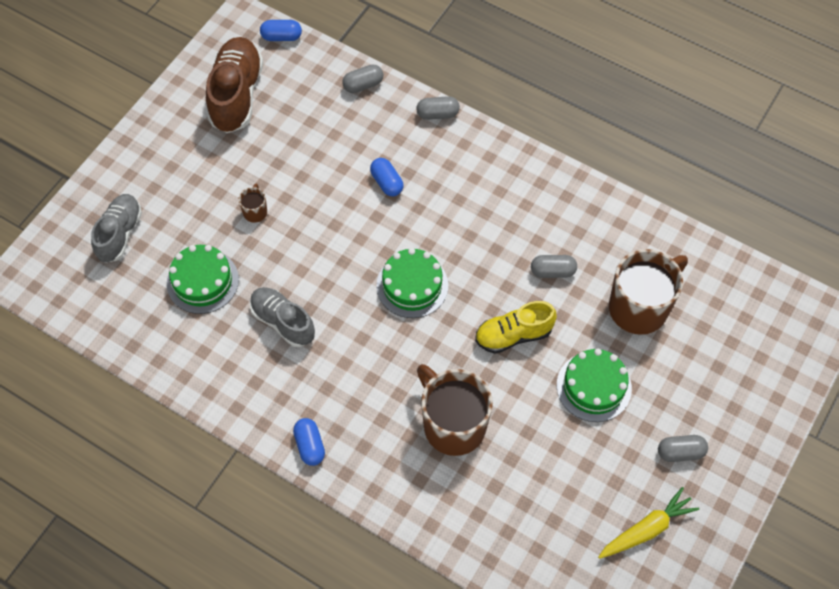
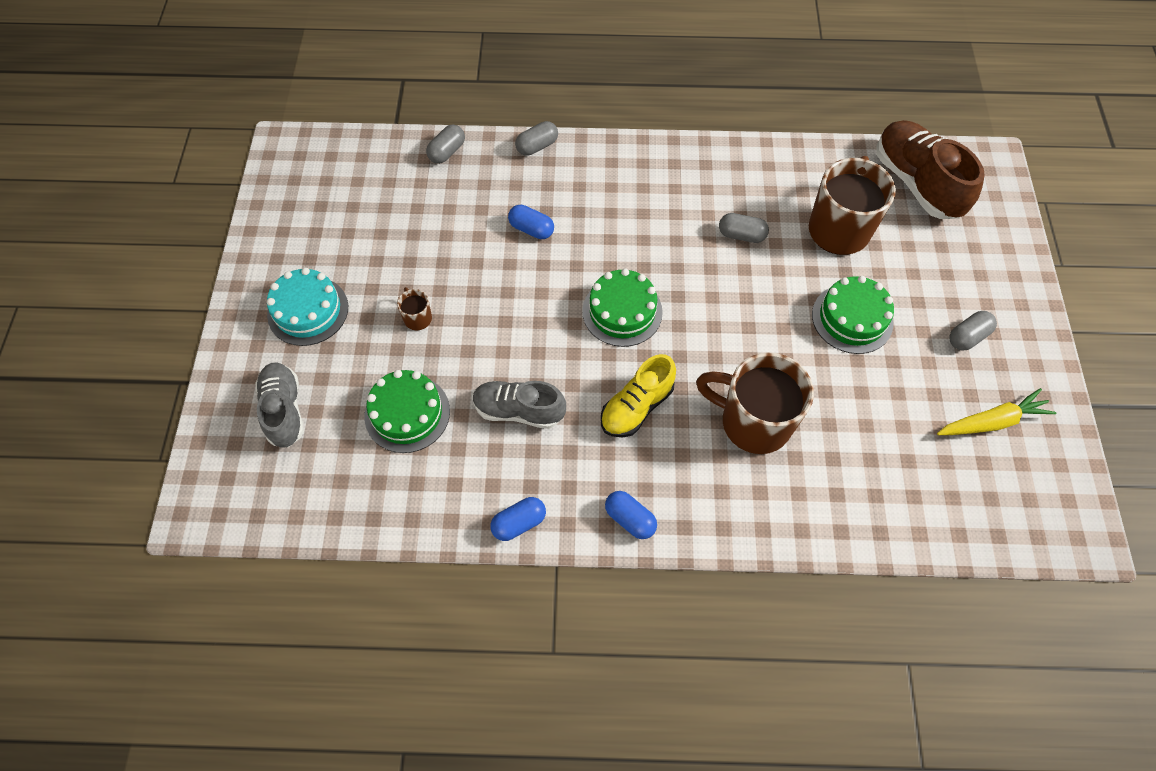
camera: 30 degrees left, 0 degrees up
brown shoe [206,37,264,133] -> brown shoe moved to [877,120,985,219]
blue capsule [260,20,302,41] -> blue capsule moved to [490,497,546,541]
yellow shoe [475,301,557,354] -> yellow shoe moved to [601,354,676,437]
grey capsule [531,255,577,278] -> grey capsule turned 45 degrees clockwise [719,213,769,243]
yellow carrot [598,487,699,559] -> yellow carrot turned 45 degrees clockwise [937,388,1056,435]
none -> turquoise cake [267,268,348,346]

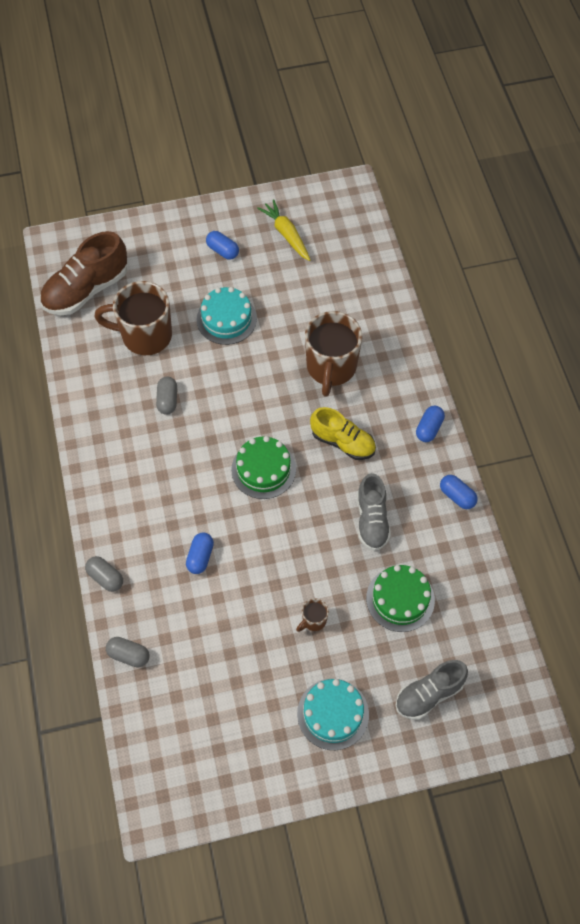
camera: 105 degrees left, 0 degrees up
green cake [812,276,894,354] -> turquoise cake [197,287,257,345]
grey capsule [949,311,997,351] -> blue capsule [206,231,239,260]

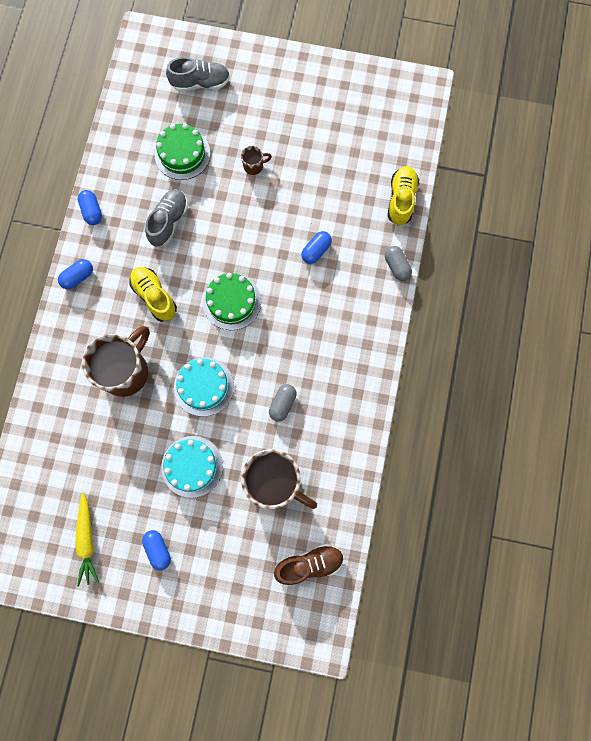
camera: 155 degrees left, 15 degrees up
brown shoe [40,231,127,315] -> brown shoe [274,544,344,585], size x0.66
grey capsule [106,637,150,668] -> yellow shoe [388,166,419,226]
turquoise cake [297,679,369,750] -> turquoise cake moved to [174,357,234,417]

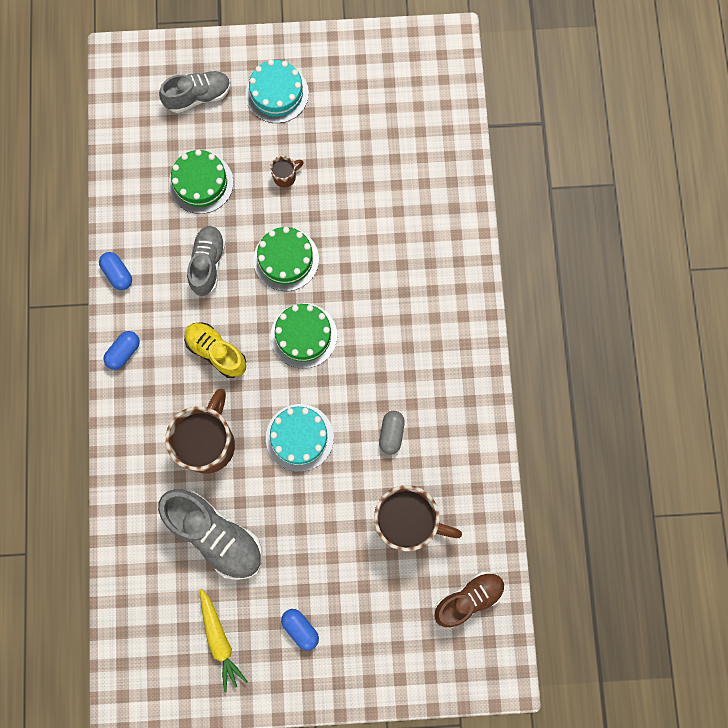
camera: 15 degrees left, 0 degrees up
turquoise cake [161,436,223,498] -> turquoise cake moved to [245,60,309,123]
blue capsule [301,231,332,264] -> none
grey capsule [385,246,412,281] -> none
yellow shoe [388,166,419,226] -> none
none -> grey shoe [158,489,262,580]
none -> green cake [253,227,319,291]

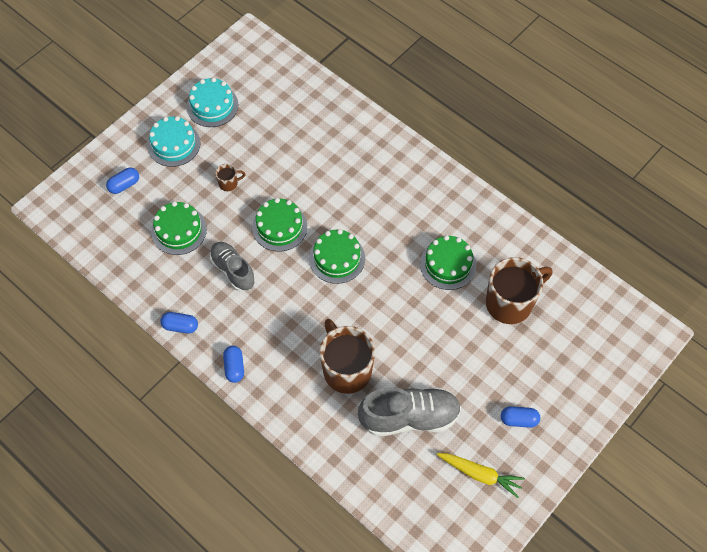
camera: 45 degrees left, 15 degrees down
grey shoe [159,71,231,113] -> blue capsule [106,168,139,194]
yellow shoe [184,322,246,378] -> none
turquoise cake [266,404,334,472] -> turquoise cake moved to [187,77,238,127]
brown mug [270,156,304,188] -> brown mug turned 60 degrees clockwise [215,164,246,191]
grey capsule [379,411,405,455] -> green cake [420,235,476,290]
brown shoe [434,572,505,627] -> none

